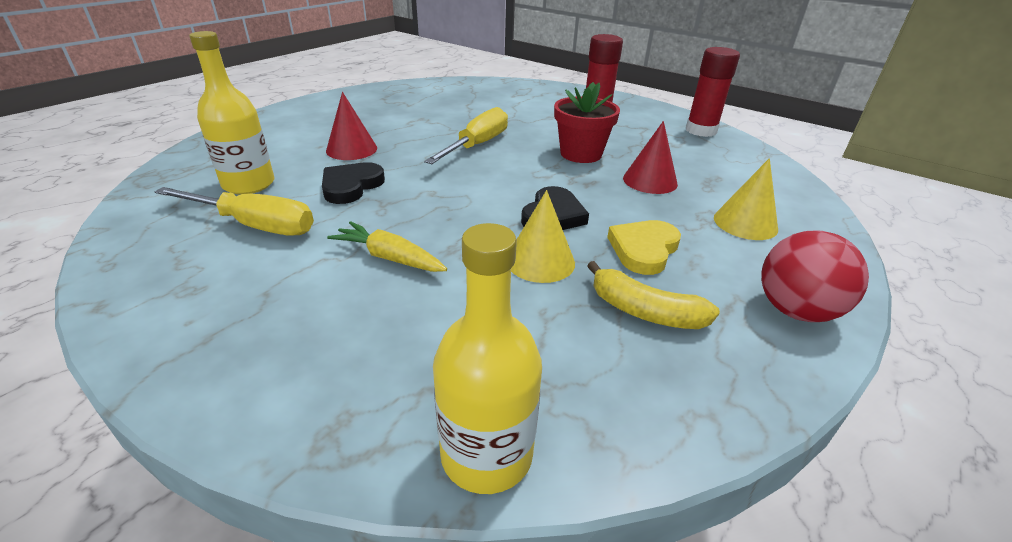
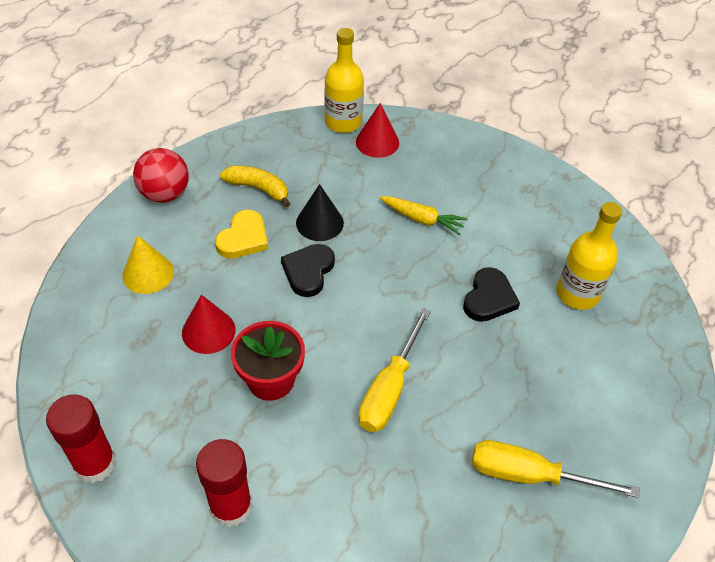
camera: 175 degrees right, 15 degrees up
yellow screwdriver [155,187,314,236] -> yellow screwdriver moved to [472,440,639,498]
red cone [326,92,377,160] -> red cone moved to [356,103,399,158]
yellow cone [511,190,575,283] -> black cone [296,184,344,241]

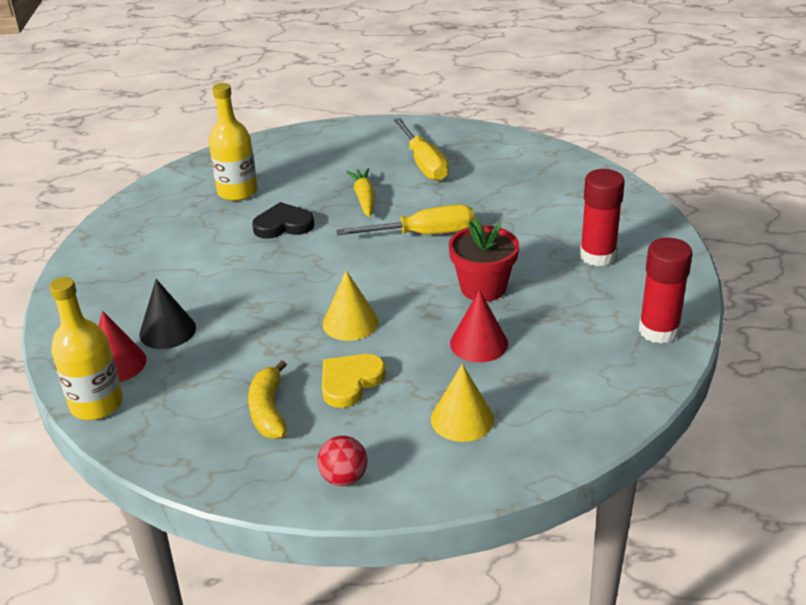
camera: 120 degrees left, 15 degrees down
red ball [133,148,189,203] -> red ball [317,436,367,486], size x0.65
yellow heart [215,210,268,258] -> yellow heart turned 45 degrees counterclockwise [322,354,386,408]
black heart [281,244,335,297] -> yellow cone [323,270,379,341]
black cone [296,184,344,241] -> black cone moved to [139,279,196,349]
yellow carrot [380,196,468,235] -> yellow carrot moved to [346,168,375,217]

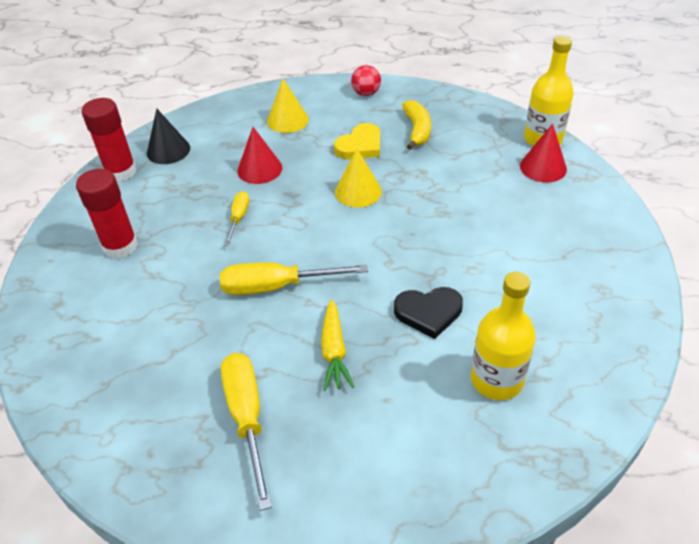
camera: 175 degrees left, 10 degrees up
black cone [139,279,196,349] -> black cone moved to [147,109,190,164]
red flower pot [449,219,519,302] -> yellow screwdriver [224,191,249,246]

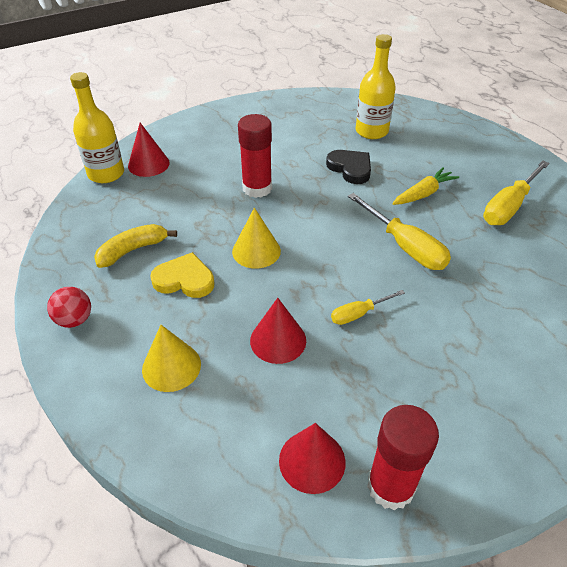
camera: 125 degrees left, 0 degrees up
red glue stick [76,169,138,259] -> red glue stick moved to [238,114,272,198]
black cone [147,109,190,164] -> red cone [279,423,346,494]

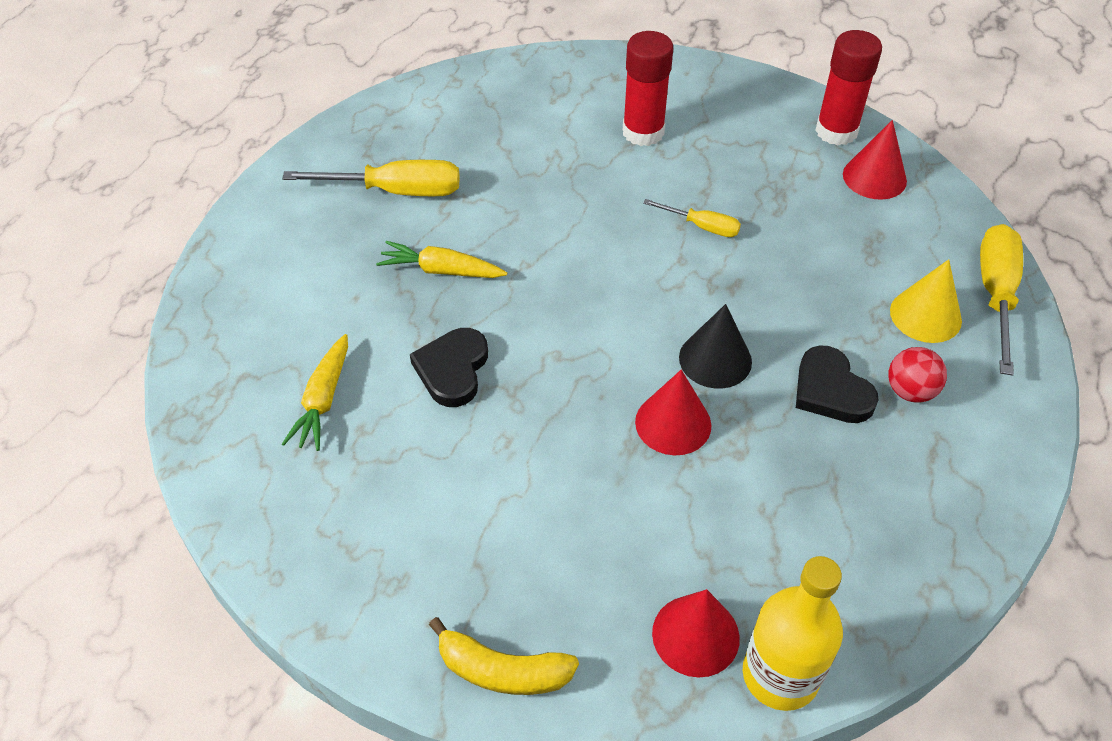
camera: 130 degrees left, 5 degrees up
red ball [47,287,91,328] -> red ball moved to [888,347,947,403]
yellow banana [94,224,177,268] -> yellow banana moved to [429,617,579,695]
yellow heart [150,252,214,298] -> black heart [796,345,879,423]
yellow cone [232,208,281,269] -> black cone [679,304,752,389]
red glue stick [238,114,272,198] -> red glue stick moved to [623,31,673,146]
red cone [250,298,306,364] -> red cone moved to [635,370,711,455]
yellow screwdriver [348,193,451,270] -> yellow screwdriver moved to [980,224,1023,376]
yellow bottle [356,34,396,139] -> yellow carrot [282,334,348,451]

